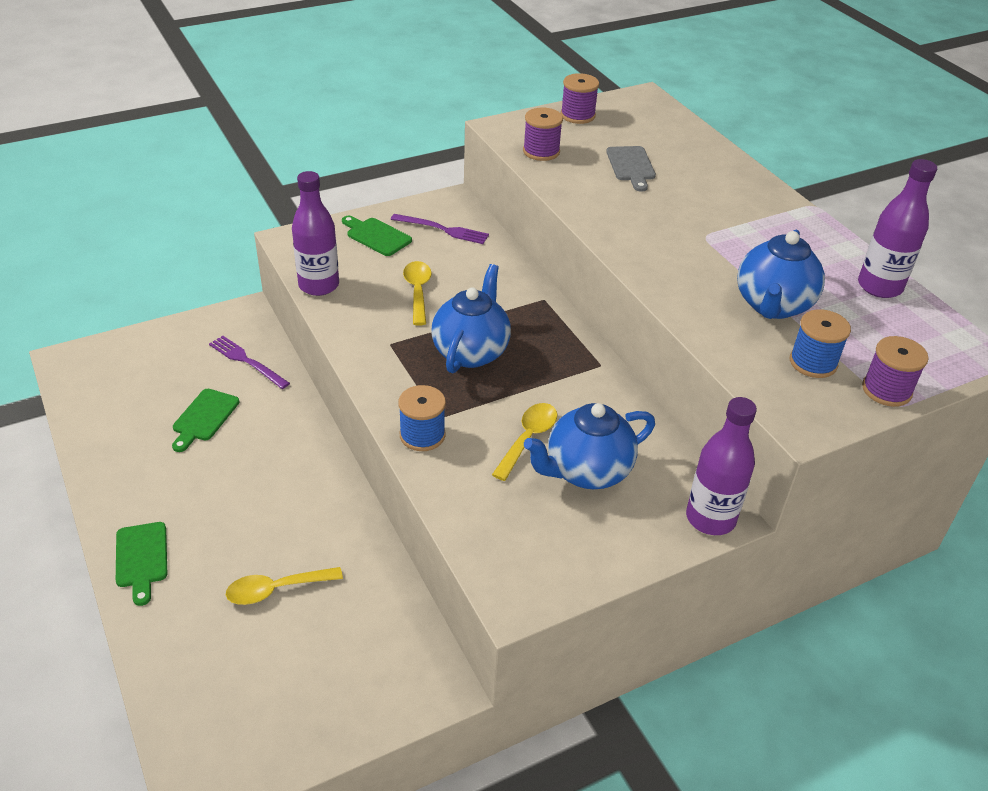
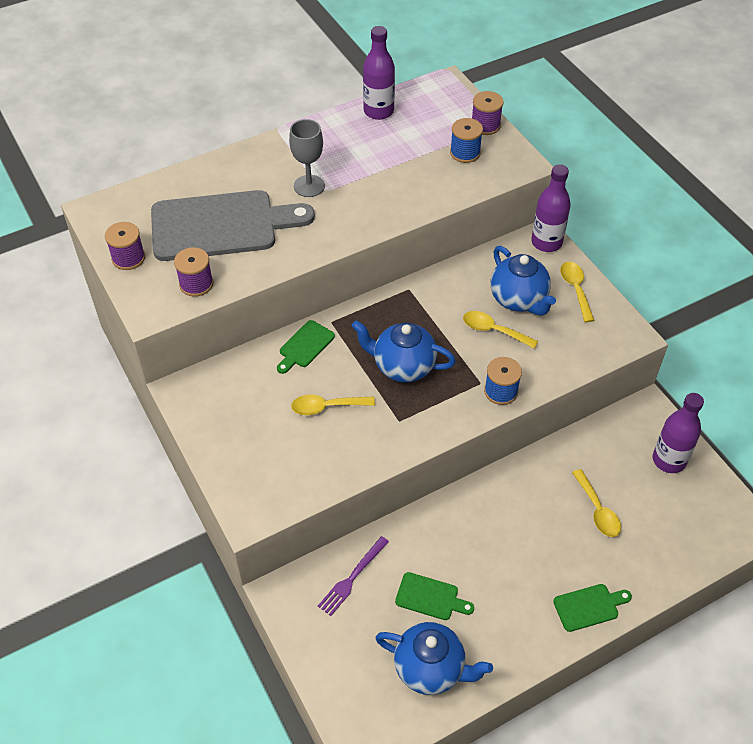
camera: 90 degrees left, 10 degrees up
purple bottle [292,171,339,296] -> purple bottle moved to [653,393,704,473]
green cutting board [342,216,412,256] -> green cutting board moved to [277,320,335,374]
purple fork [391,214,489,244] -> none
grey cutting board [606,146,656,192] -> grey cutting board [151,190,315,261], size x2.32
blue teapot [737,230,825,319] -> blue teapot moved to [375,622,493,695]
none -> grey goblet [289,119,325,197]
none -> yellow spoon [560,262,595,322]

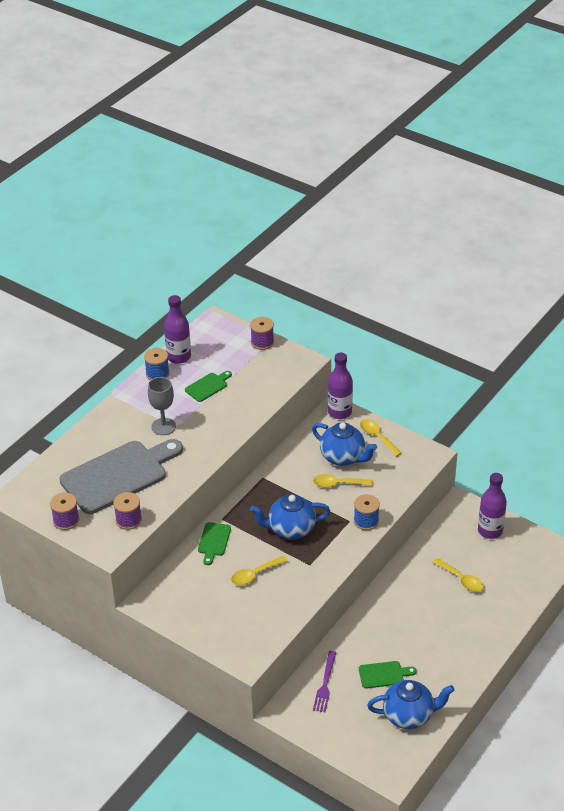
camera: 25 degrees left, 10 degrees down
blue spool [450,118,483,163] -> blue spool moved to [144,348,170,381]
green cutting board [553,584,632,632] -> green cutting board moved to [185,371,232,402]

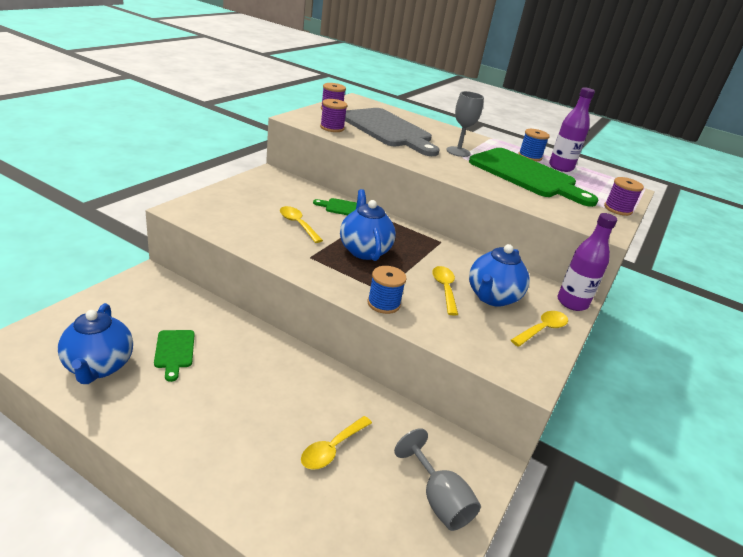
camera: 80 degrees right, 10 degrees down
green cutting board [185,371,232,402] -> green cutting board [469,148,598,207], size x2.32
purple fork [313,651,336,712] -> none
purple bottle [478,473,507,539] -> grey goblet [394,428,481,531]

